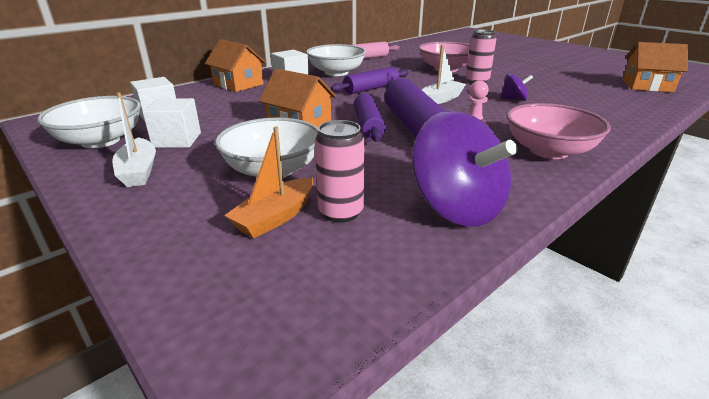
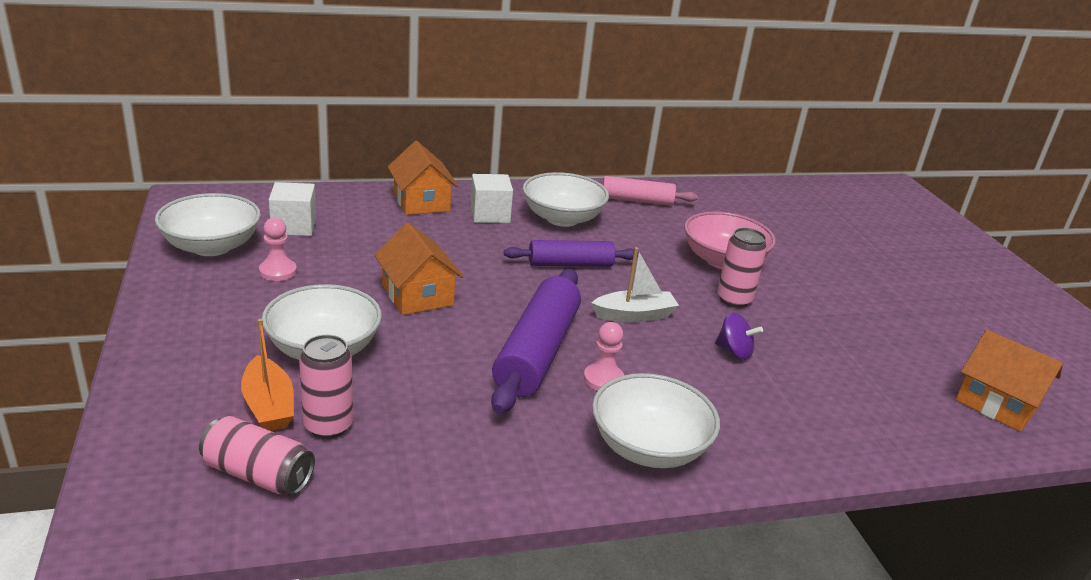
camera: 25 degrees right, 0 degrees up
white boat [112,92,156,187] -> none
white cube [142,98,201,148] -> pink pawn [259,217,297,281]
orange boat [224,126,313,238] -> orange boat turned 90 degrees counterclockwise [241,319,294,431]
purple rolling pin [354,94,386,142] -> none
purple spinning top [412,111,517,227] -> none
pink bowl [507,103,611,159] -> white bowl [592,373,720,468]
none -> pink can [199,416,315,495]

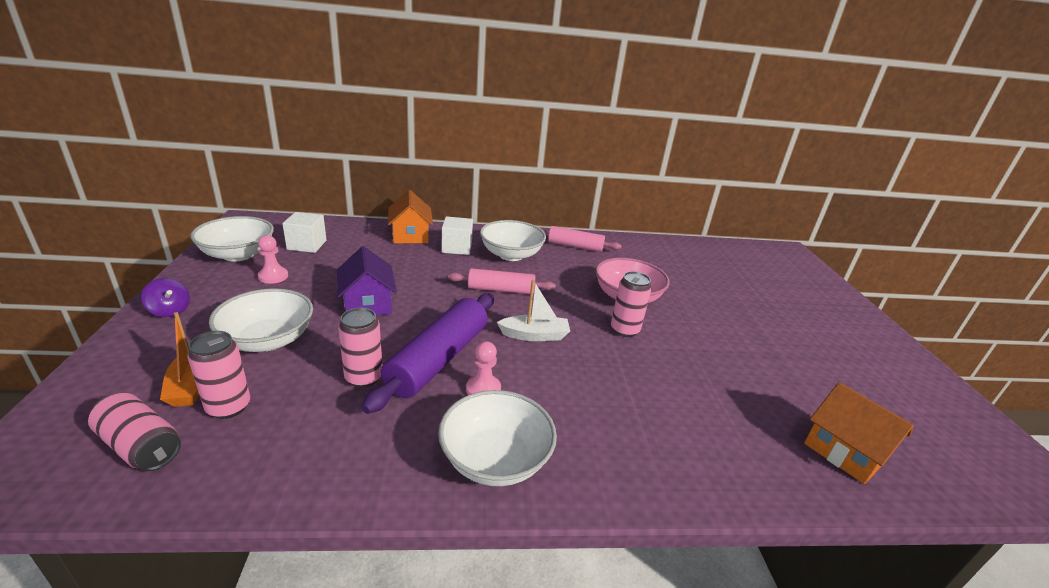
camera: 10 degrees right, 0 degrees up
orange house [374,222,464,315] -> purple house [337,246,397,315]
purple rolling pin [504,240,638,267] -> pink rolling pin [448,268,555,294]
purple spinning top [715,312,763,360] -> purple spinning top moved to [141,278,190,317]
none -> pink can [338,308,383,388]

